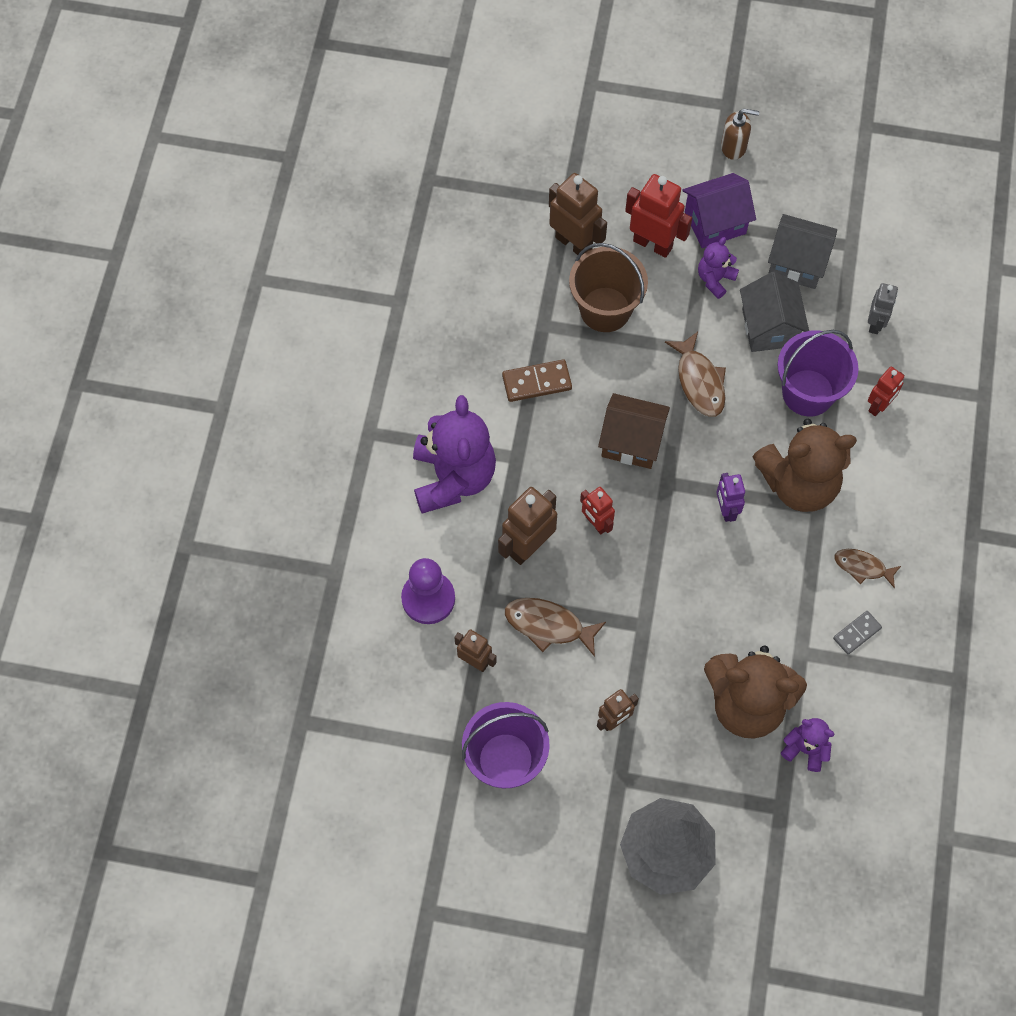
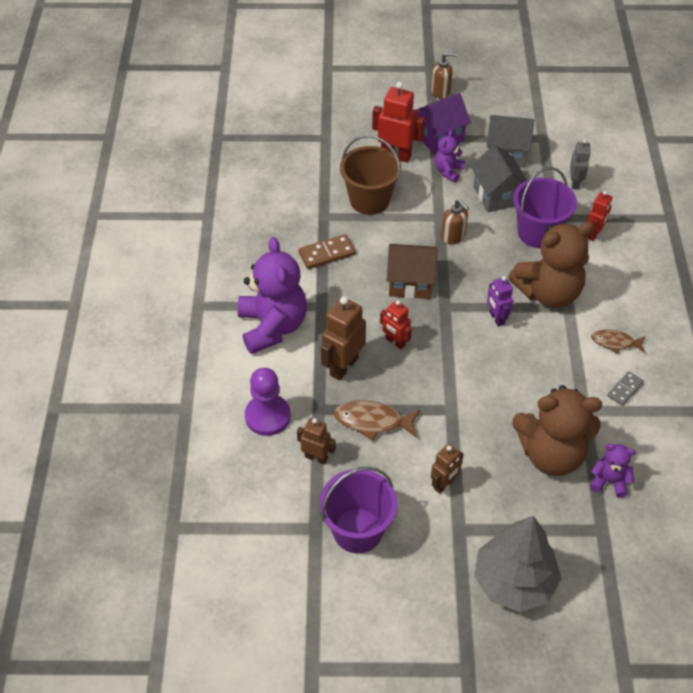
camera: 10 degrees left, 15 degrees down
brown robot [549,173,607,255] -> none
brown fish [665,332,726,417] -> brown soap dispenser [441,199,469,244]

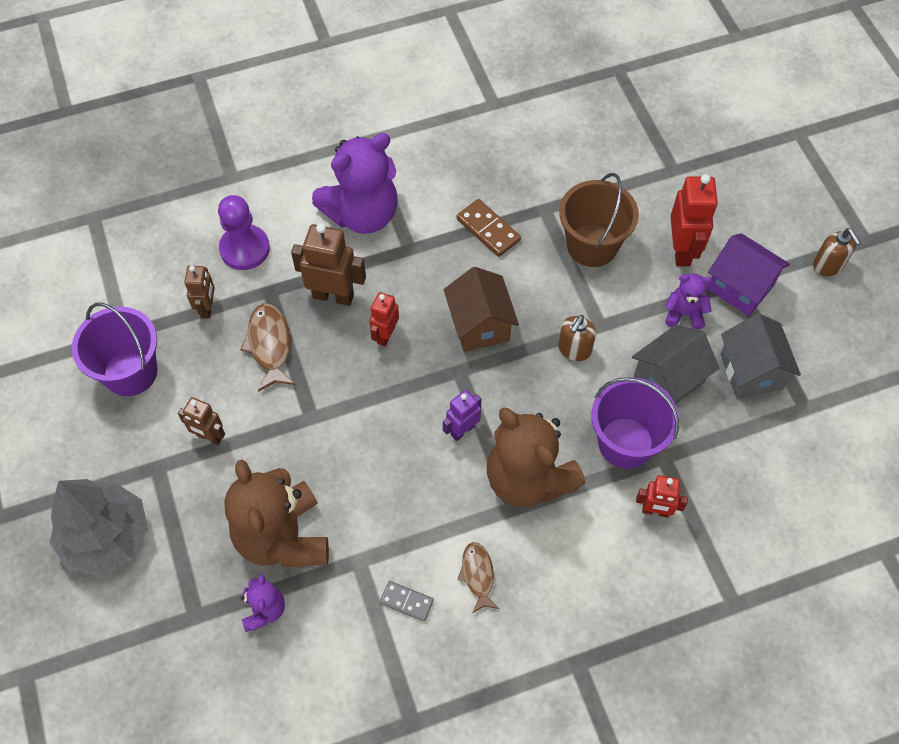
camera: 70 degrees right, 10 degrees up
grey robot [570,139,591,190] -> none

